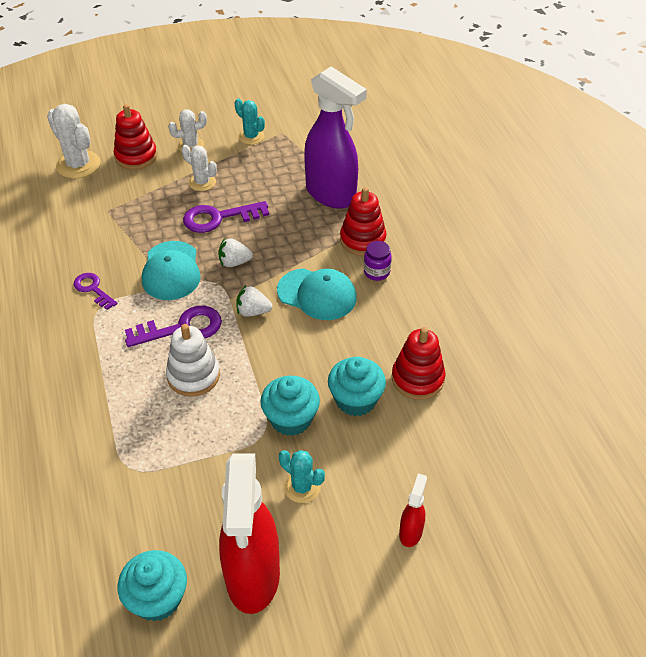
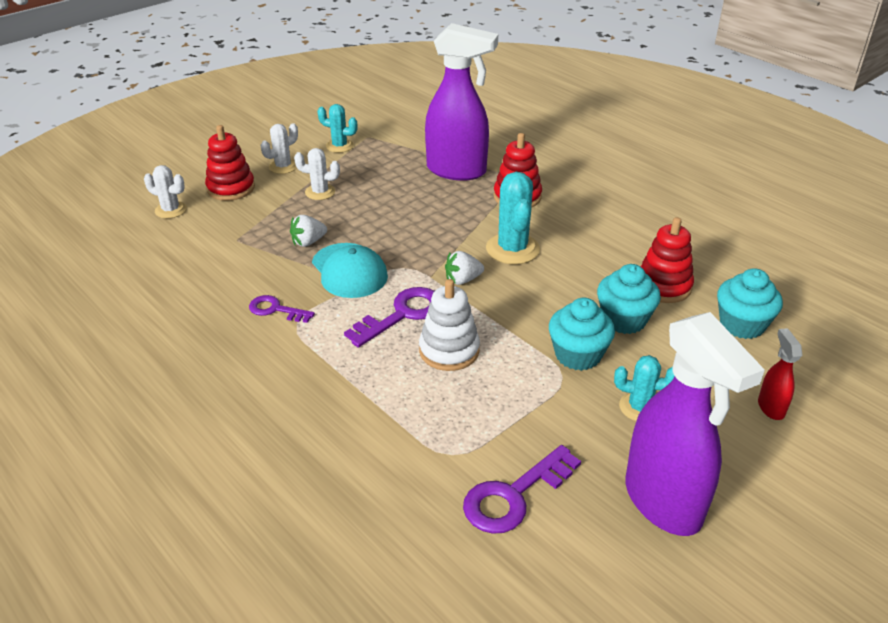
camera: 25 degrees left, 10 degrees down
white cactus [47,104,100,179] -> white cactus [144,165,187,218], size x0.62
turquoise cupcake [117,550,187,621] -> turquoise cupcake moved to [717,268,783,339]
purple key [183,201,269,233] -> purple key moved to [463,445,581,534]
white strawberry [218,238,253,267] -> white strawberry moved to [290,215,327,247]
red spray bottle [219,453,280,614] -> purple spray bottle [625,312,765,536]
turquoise cap [277,268,356,320] -> turquoise cactus [486,172,540,264]
purple jar [364,241,392,281] -> none

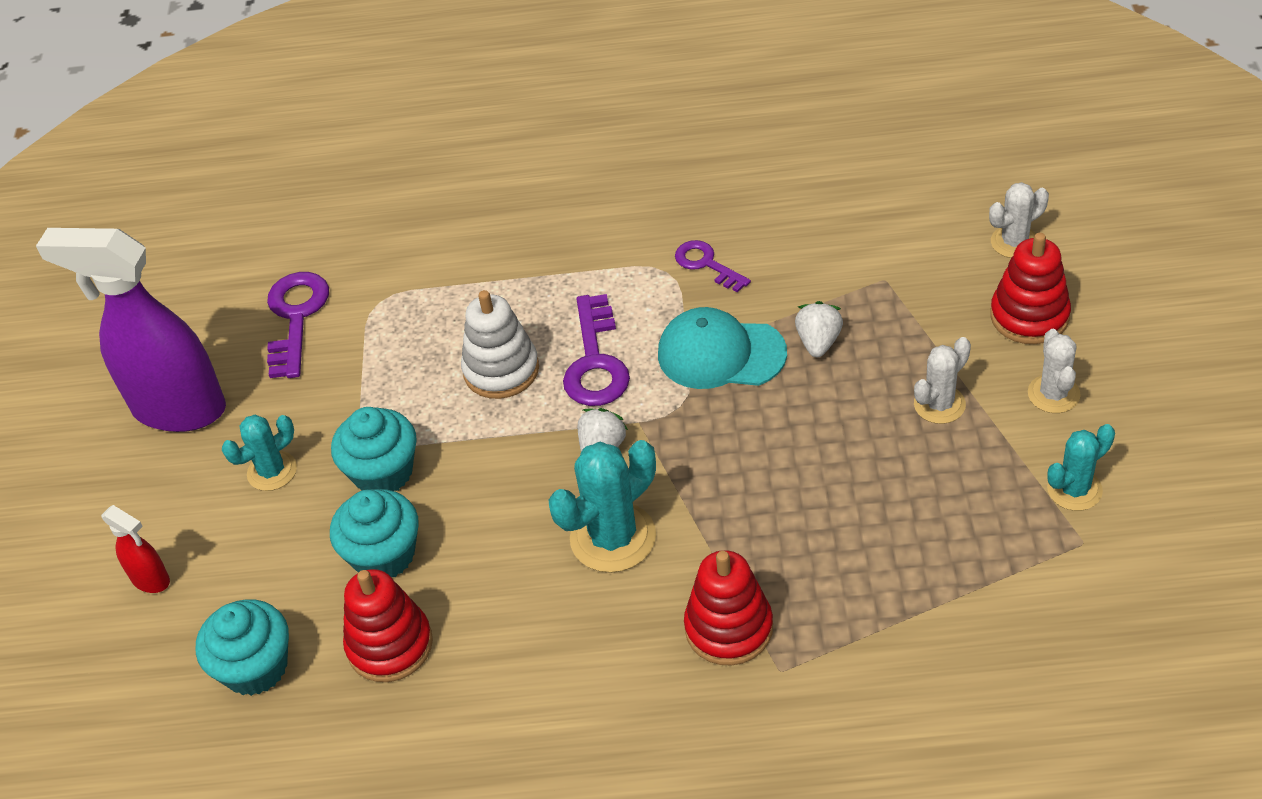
camera: 135 degrees right, 10 degrees up
purple key [249,295,315,323] -> purple key turned 105 degrees counterclockwise [675,240,751,293]
purple spray bottle [425,23,498,181] -> none
turquoise cactus [486,172,540,264] -> turquoise cactus turned 75 degrees counterclockwise [548,440,656,573]

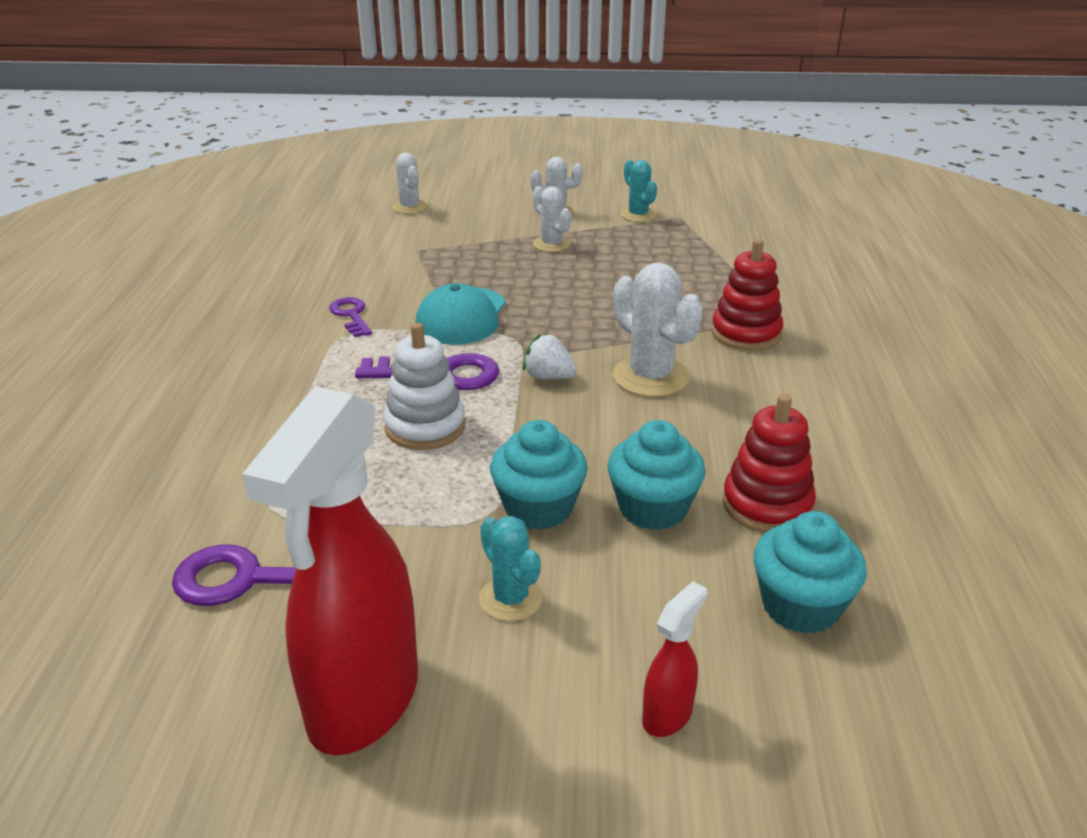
camera: 90 degrees left, 15 degrees down
purple spray bottle [36,228,226,432] -> red spray bottle [242,387,418,755]
turquoise cactus [548,440,656,573] -> white cactus [613,262,703,397]
purple key [675,240,751,293] -> purple key turned 105 degrees clockwise [329,297,372,337]
white strawberry [795,301,843,357] -> none
red stacking toy [990,233,1071,344] -> none

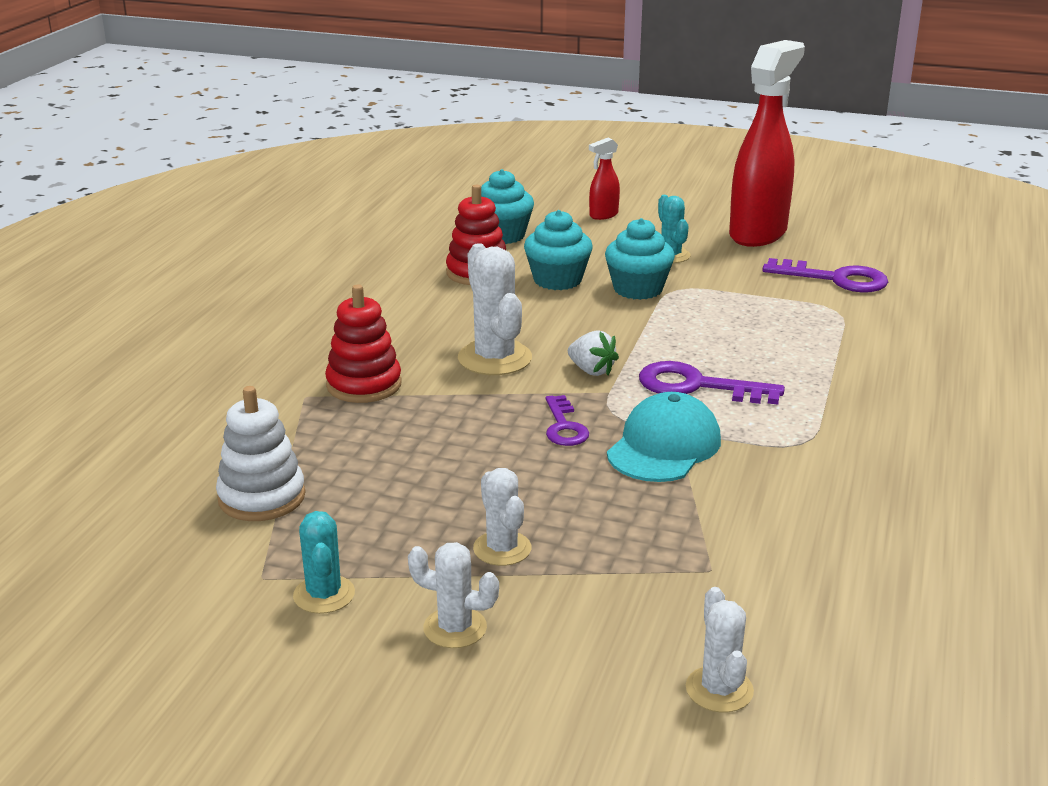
camera: 165 degrees left, 5 degrees down
purple key [329,297,372,337] -> purple key moved to [546,395,589,446]
white stacking toy [384,323,465,450] -> white stacking toy moved to [216,386,306,521]

